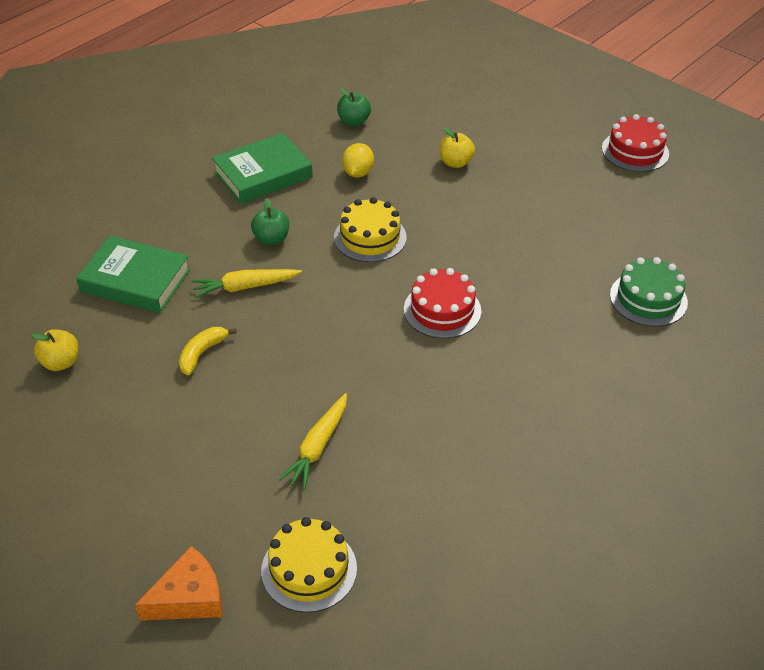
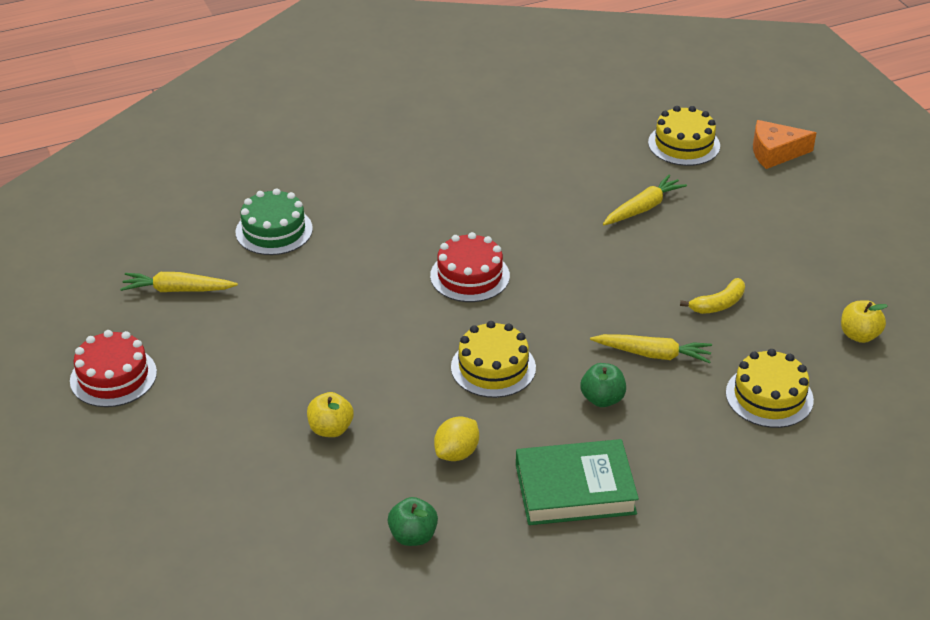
camera: 155 degrees left, 5 degrees down
green book [76,236,191,313] -> yellow cake [726,349,814,428]
none -> yellow carrot [120,272,238,292]

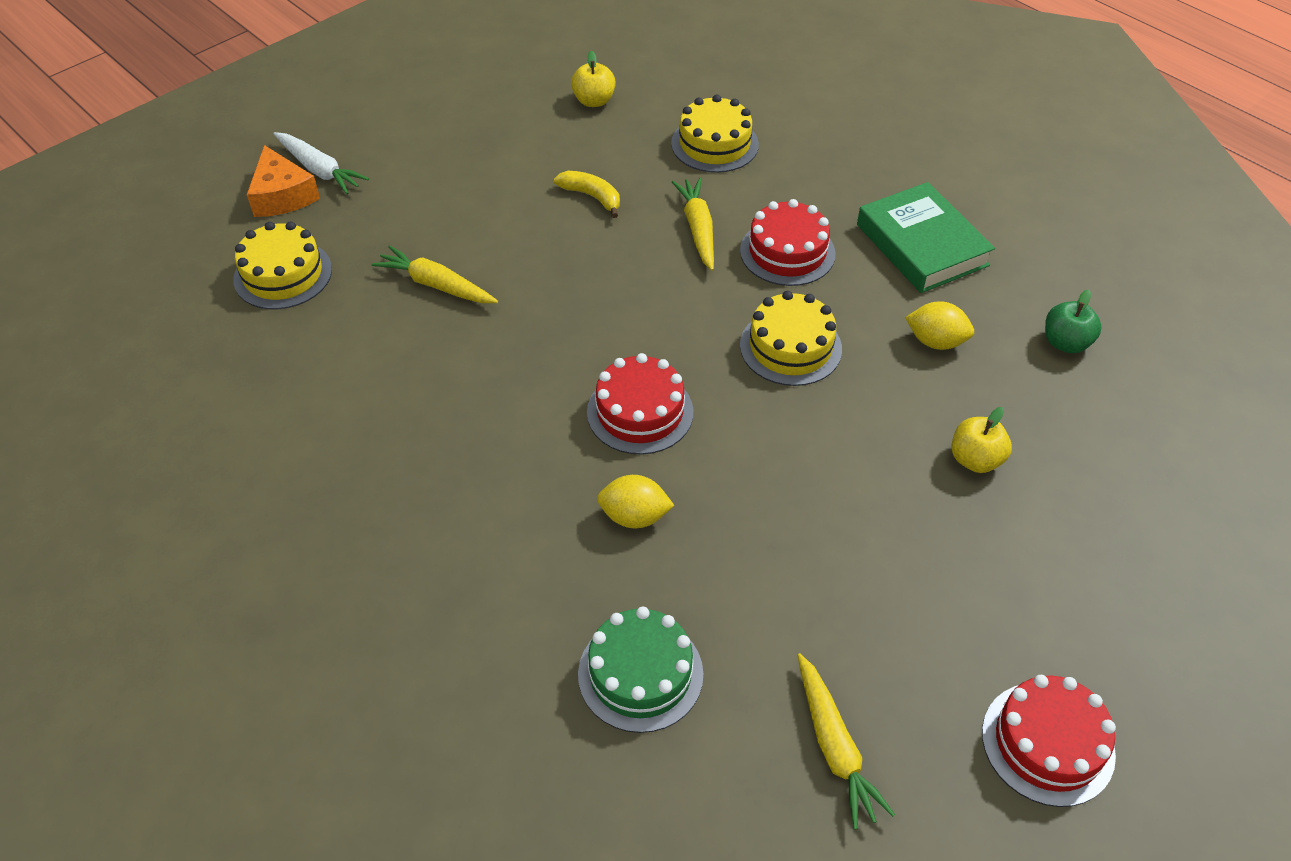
camera: 110 degrees left, 10 degrees up
green apple [580,363,626,407] -> red cake [740,199,835,286]
none -> white carrot [273,132,369,194]
none -> yellow lemon [597,475,675,528]

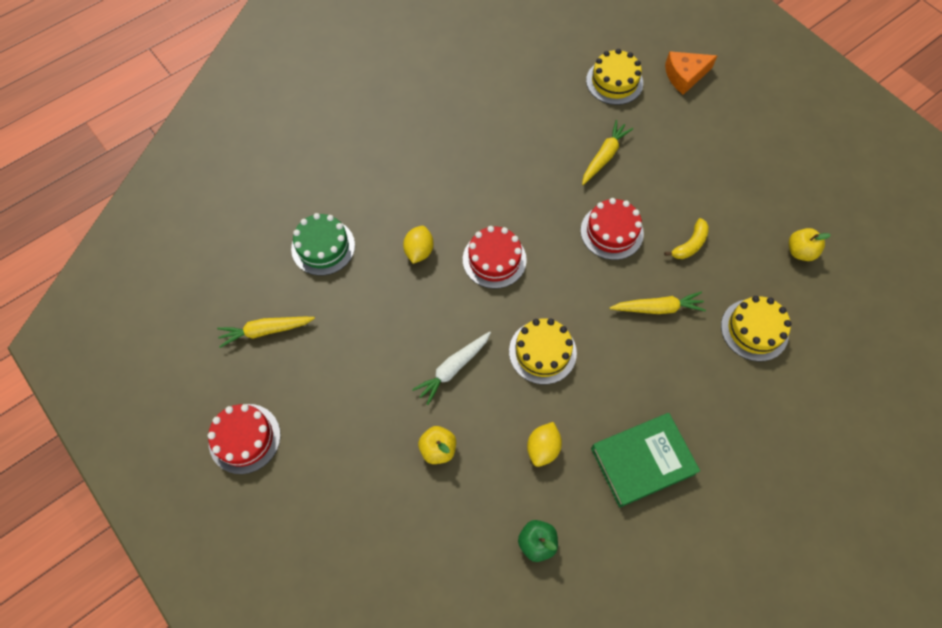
camera: 95 degrees right, 15 degrees up
white carrot [273,132,369,194] -> white carrot moved to [412,331,491,405]
red cake [740,199,835,286] -> red cake moved to [581,198,644,260]

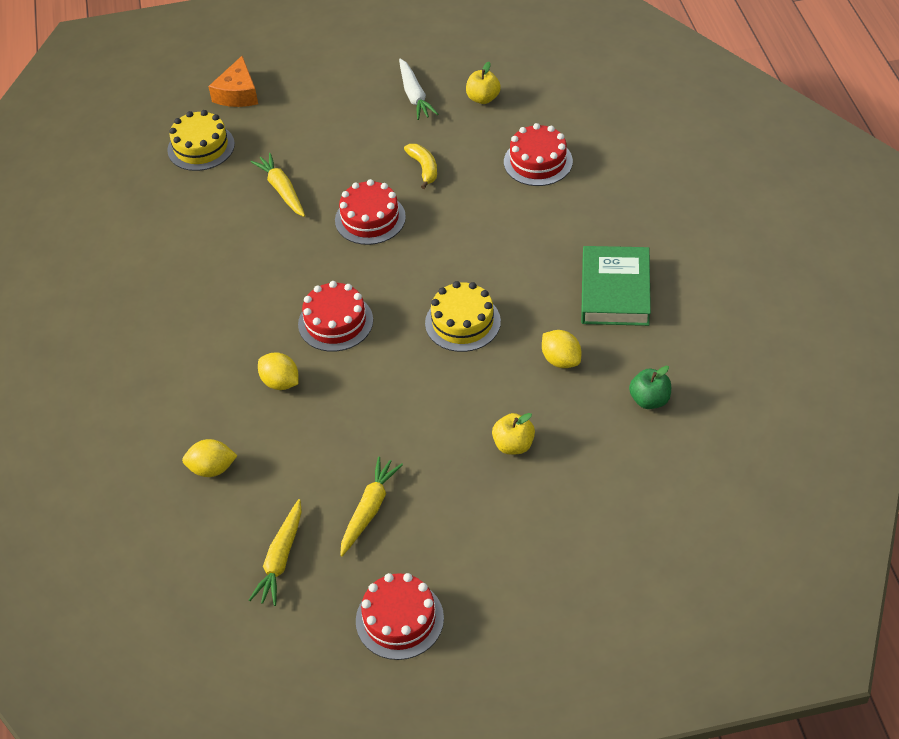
camera: 60 degrees left, 15 degrees down
green cake [291,213,355,275] -> yellow lemon [182,439,237,477]
white carrot [412,331,491,405] -> white carrot moved to [399,59,438,120]
yellow carrot [609,292,706,314] -> yellow carrot moved to [340,456,403,556]
yellow cake [721,296,792,361] -> red cake [504,123,573,186]

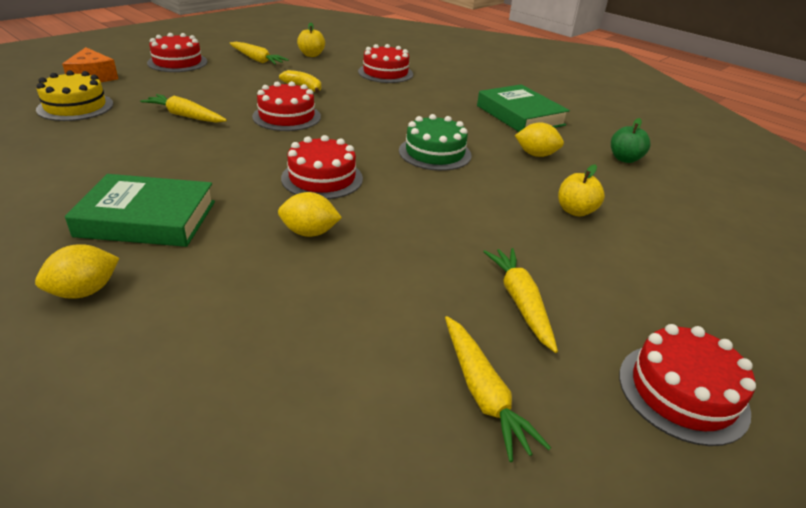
camera: 40 degrees left, 15 degrees down
yellow lemon [182,439,237,477] -> yellow lemon moved to [35,244,119,299]
white carrot [399,59,438,120] -> yellow carrot [229,42,289,65]
yellow cake [425,281,501,352] -> green cake [399,114,472,171]
none -> green book [65,174,215,247]
none -> red cake [147,33,207,72]

